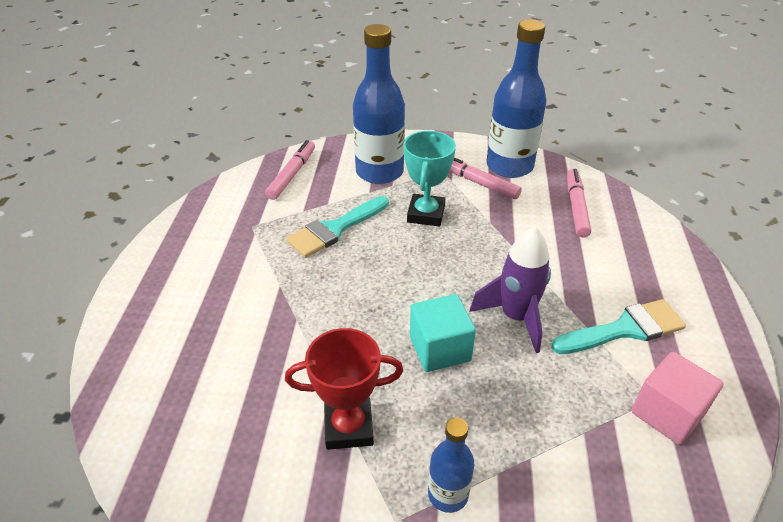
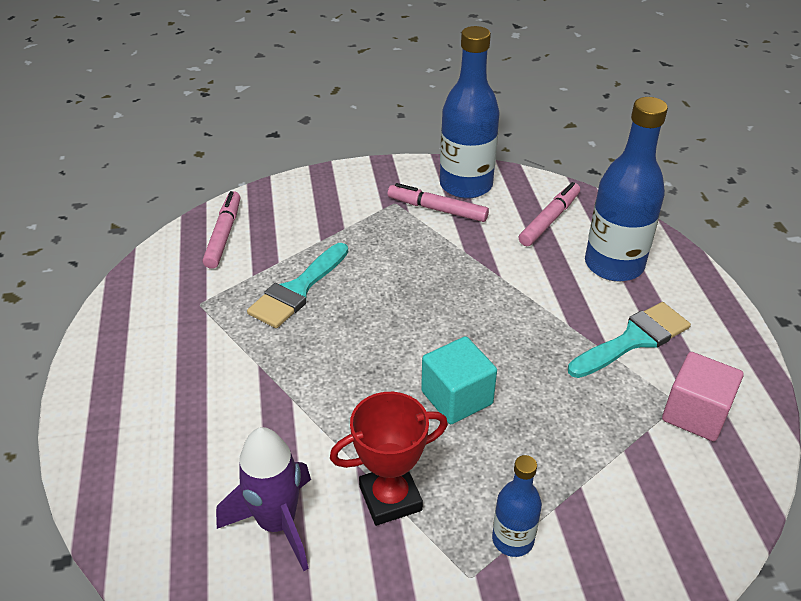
camera: 15 degrees left, 0 degrees up
blue bottle [353,24,405,184] -> blue bottle moved to [585,97,668,281]
turquoise trophy [403,131,456,226] -> none
purple rocket [469,226,551,353] -> purple rocket moved to [216,427,311,571]
pink marker [567,169,591,238] -> pink marker turned 45 degrees clockwise [519,182,580,246]

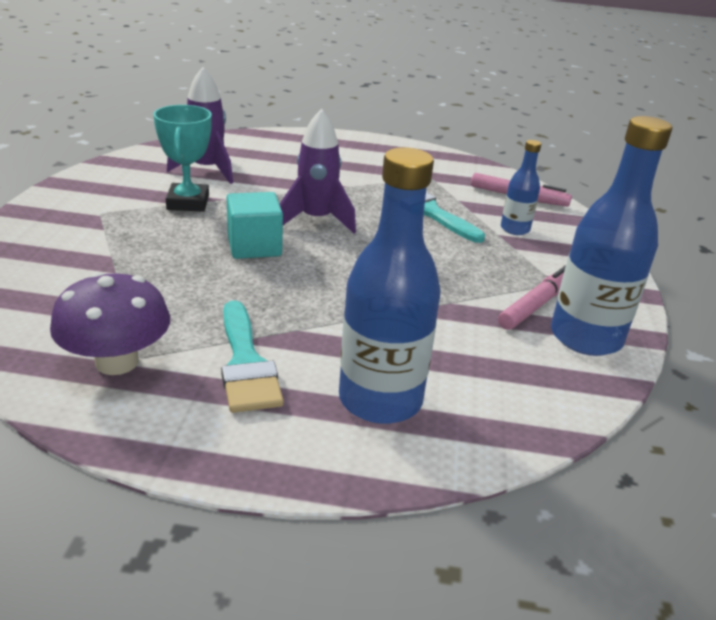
camera: 105 degrees right, 10 degrees down
red trophy [330,392,448,526] -> turquoise trophy [153,105,212,212]
blue bottle [492,455,542,557] -> blue bottle moved to [501,140,541,235]
pink marker [519,182,580,246] -> none
pink cube [662,352,744,441] -> purple mushroom [50,272,170,375]
none -> purple rocket [280,109,356,234]

